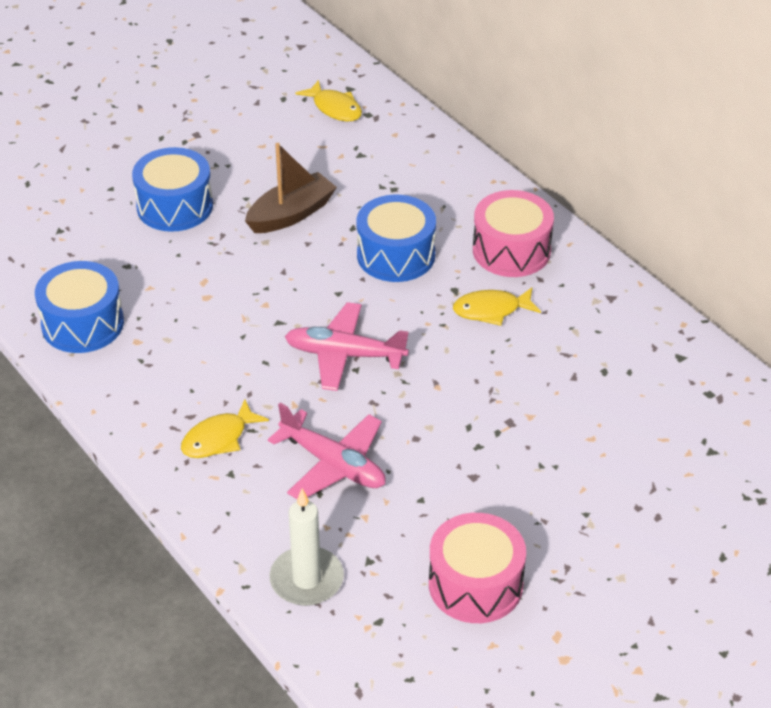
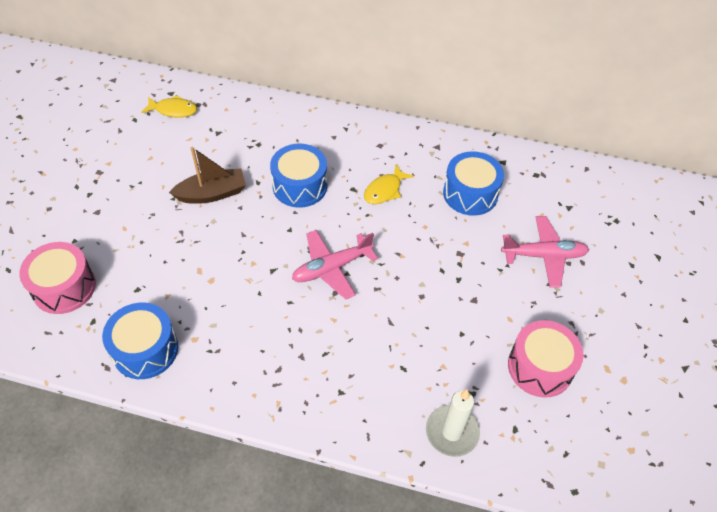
camera: 40 degrees left, 10 degrees up
blue drum [132,147,213,232] -> blue drum moved to [443,151,504,216]
yellow fish [181,399,269,458] -> none
brown boat [245,143,337,233] -> brown boat turned 60 degrees clockwise [169,147,246,204]
pink plane [268,402,386,499] -> pink plane moved to [501,216,589,288]
pink drum [473,190,554,277] -> pink drum moved to [19,242,96,314]

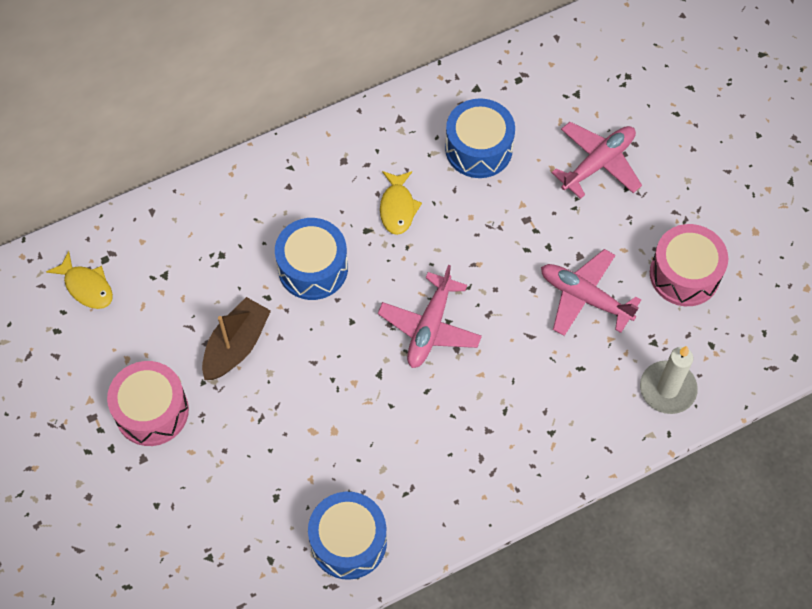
camera: 40 degrees left, 10 degrees up
pink drum [19,242,96,314] -> pink drum moved to [107,361,189,446]
yellow fish [141,95,197,118] -> yellow fish turned 75 degrees clockwise [46,251,113,309]
none -> pink plane [541,249,641,336]

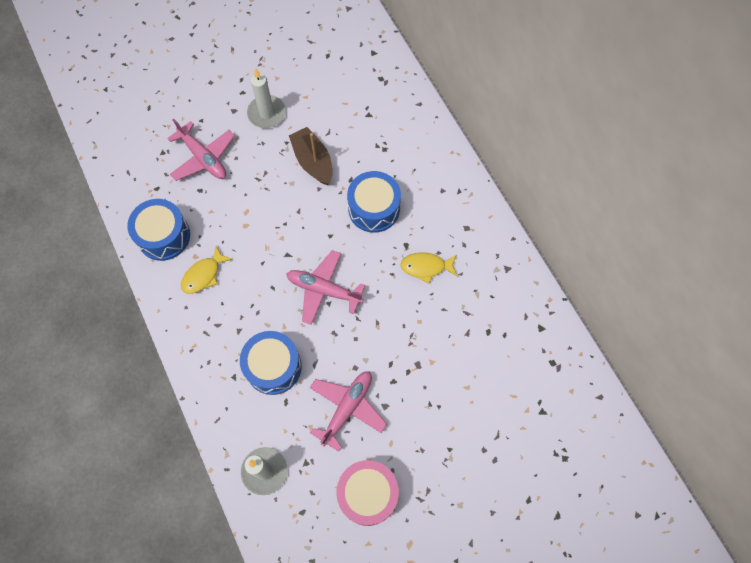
camera: 90 degrees right, 5 degrees up
yellow fish [46,251,113,309] -> yellow fish moved to [181,246,233,294]
pink drum [107,361,189,446] -> white candle [247,68,286,128]
brown boat [202,297,271,380] -> brown boat turned 150 degrees counterclockwise [289,127,332,185]
blue drum [445,98,515,178] -> blue drum moved to [240,331,302,395]
pink plane [552,122,642,199] -> pink plane moved to [167,119,235,181]

